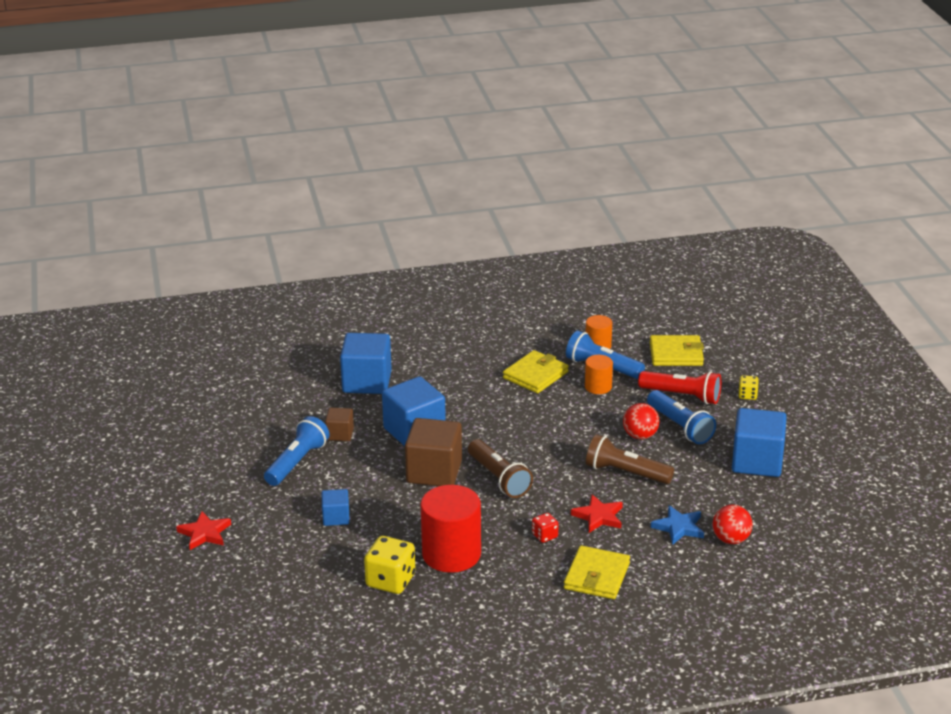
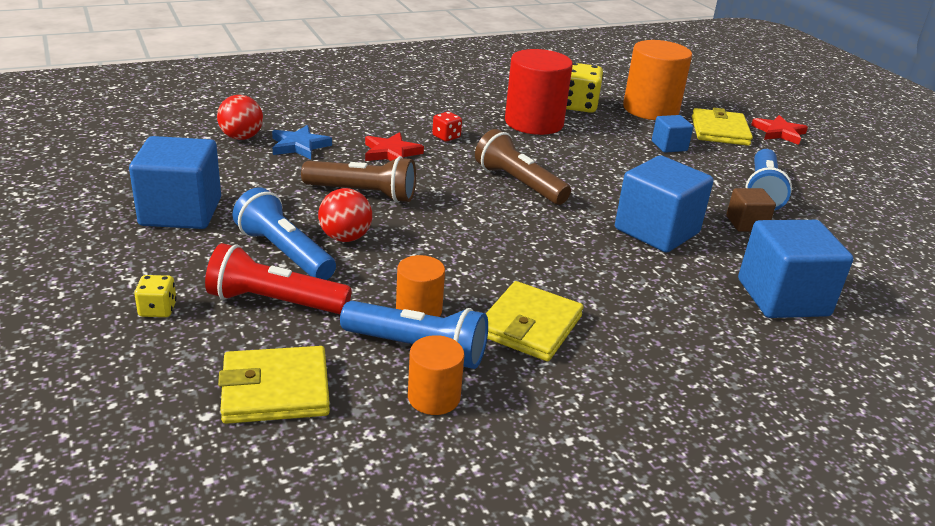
camera: 165 degrees right, 0 degrees up
brown cube [405,418,462,486] -> none
yellow wallet [564,545,630,599] -> yellow wallet moved to [692,108,753,146]
none -> orange cylinder [623,40,692,120]

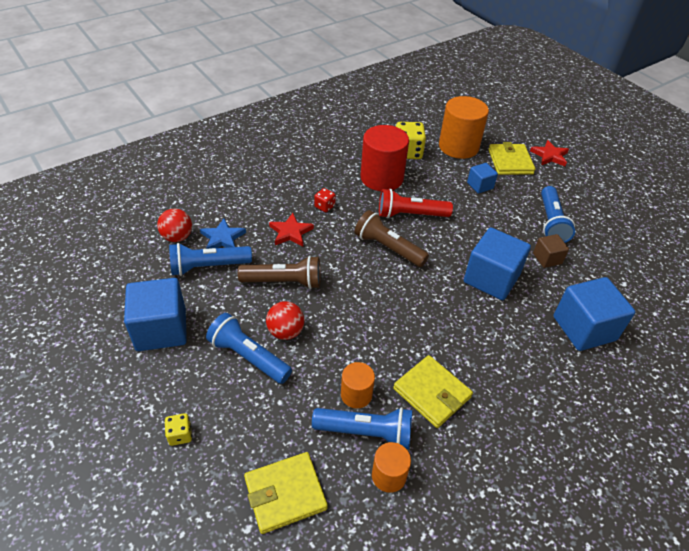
camera: 10 degrees left, 15 degrees up
red flashlight [205,243,352,314] -> red flashlight moved to [379,189,453,218]
yellow wallet [486,281,583,361] -> yellow wallet turned 60 degrees counterclockwise [393,355,473,428]
none -> blue flashlight [169,243,252,276]

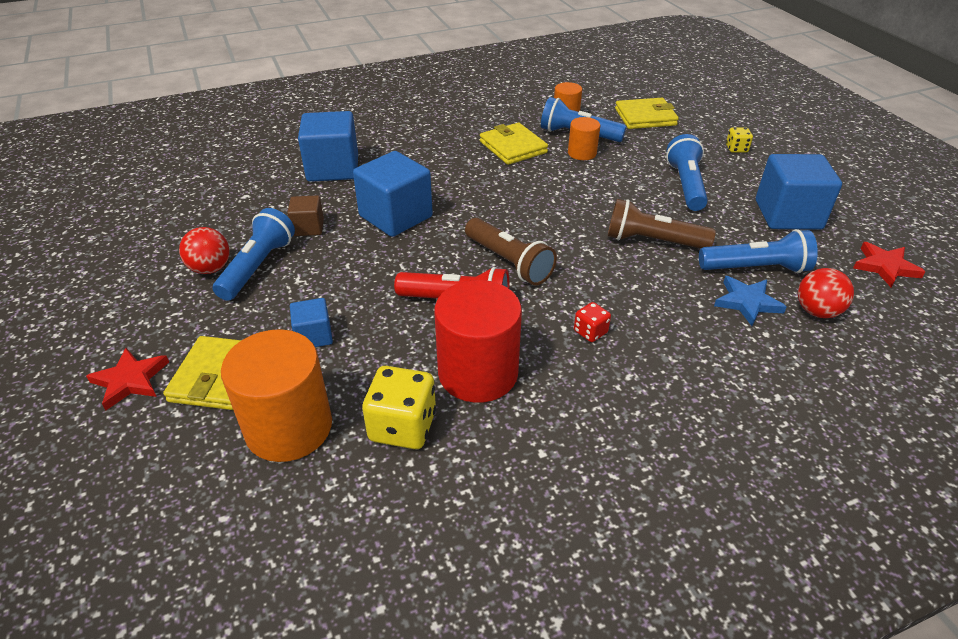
camera: 165 degrees left, 5 degrees down
blue flashlight [206,313,292,384] -> blue flashlight turned 135 degrees counterclockwise [666,134,708,211]
red ball [266,301,304,340] -> red ball moved to [179,227,230,274]
red star [269,213,314,246] -> red star moved to [853,242,925,287]

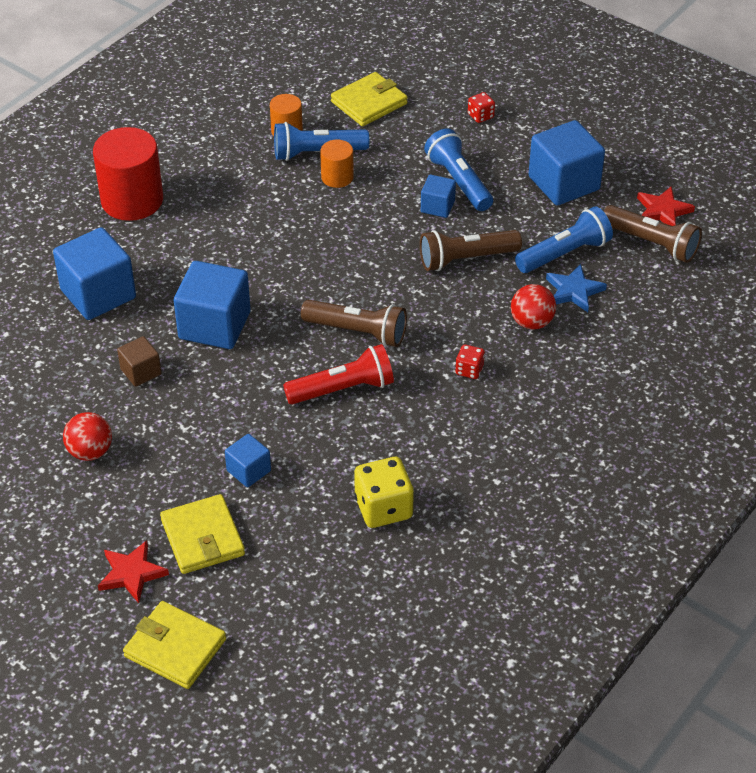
camera: 30 degrees left, 5 degrees up
blue flashlight [213,208,295,301] -> none
orange cylinder [221,329,332,462] -> none
red cylinder [434,280,522,403] -> red cylinder moved to [93,127,163,221]
yellow wallet [480,123,548,165] -> yellow wallet moved to [123,601,226,689]
yellow dice [726,127,753,153] -> red dice [468,92,495,123]
red ball [798,268,854,318] -> red ball moved to [511,284,556,330]
none -> blue cube [421,175,456,218]
none -> brown flashlight [603,205,702,263]

